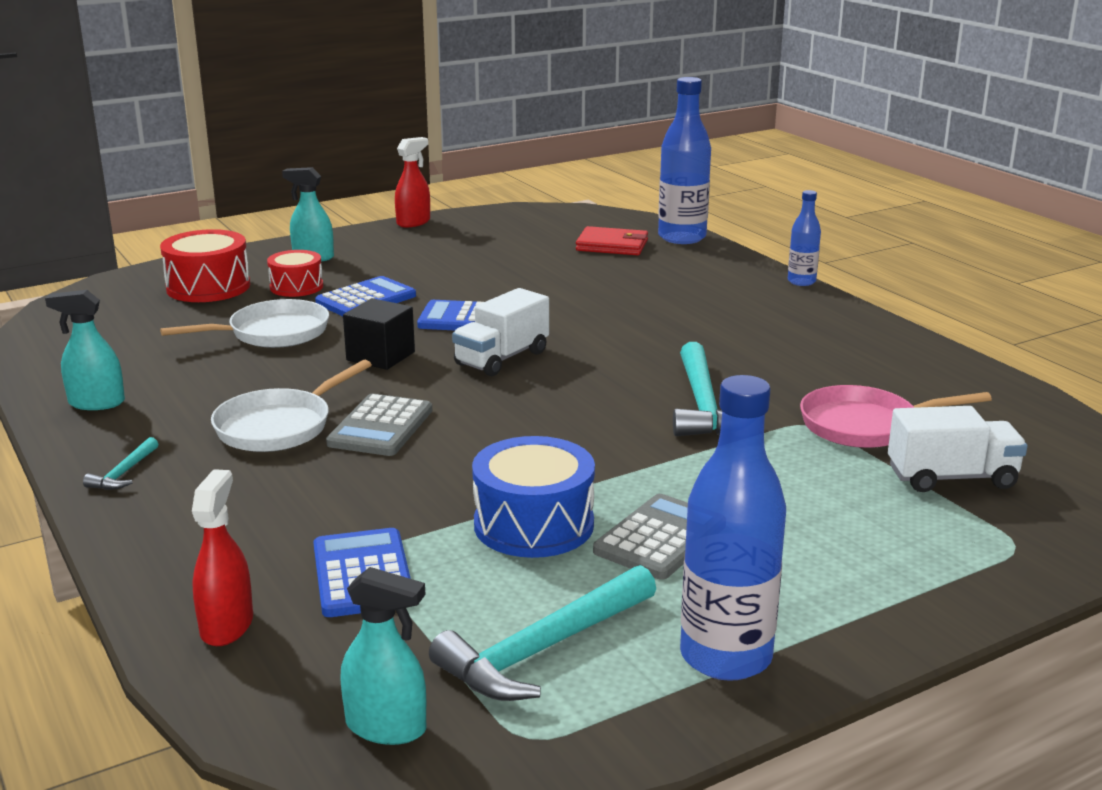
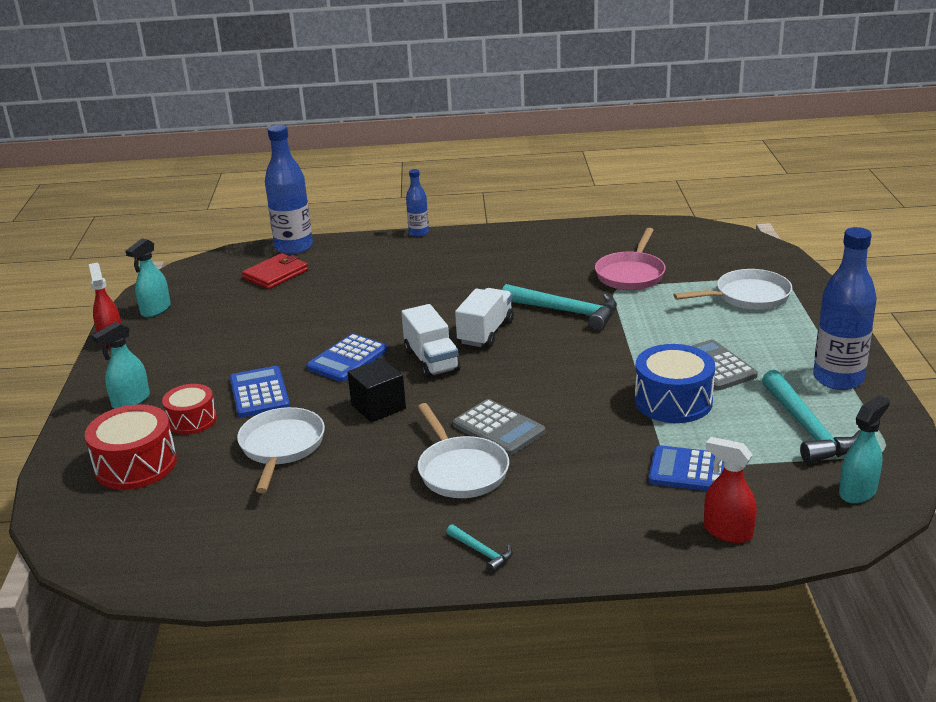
camera: 60 degrees left, 5 degrees up
turquoise spray bottle [45,290,125,410] -> turquoise spray bottle moved to [125,238,171,317]
white truck [888,406,1028,492] -> white truck moved to [455,288,514,348]
none -> white pan [674,269,792,310]

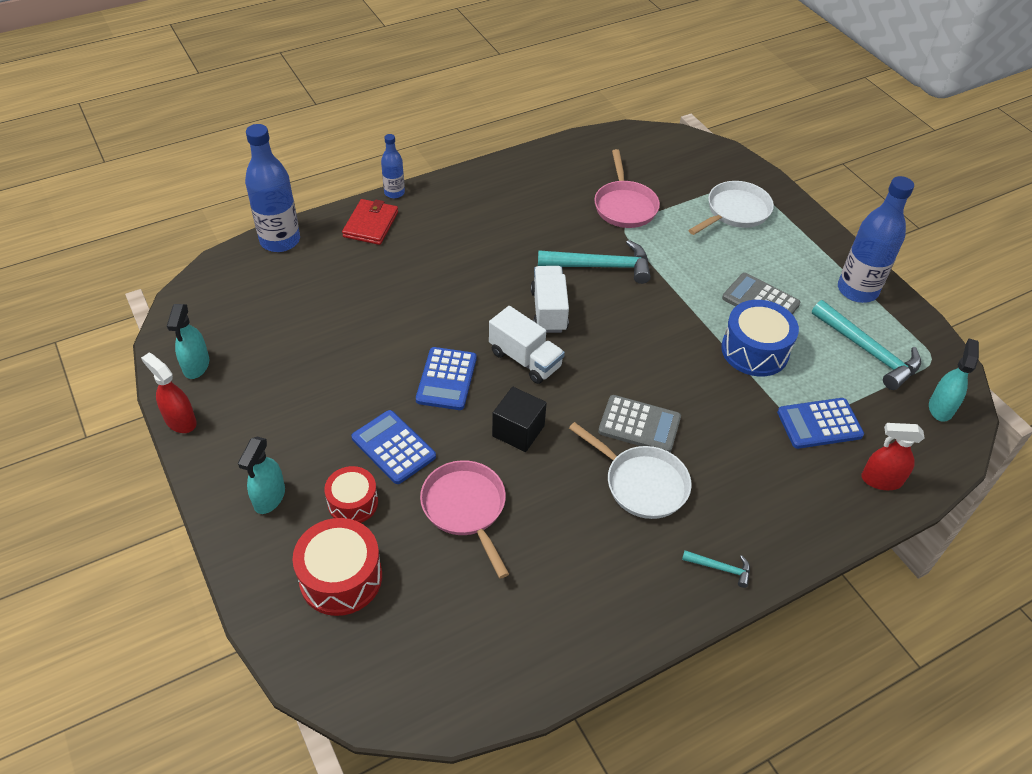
camera: 30 degrees left, 20 degrees up
white pan [237,407,325,493] -> pink pan [420,460,509,579]
red wallet [242,253,308,289] -> red wallet moved to [342,199,398,245]

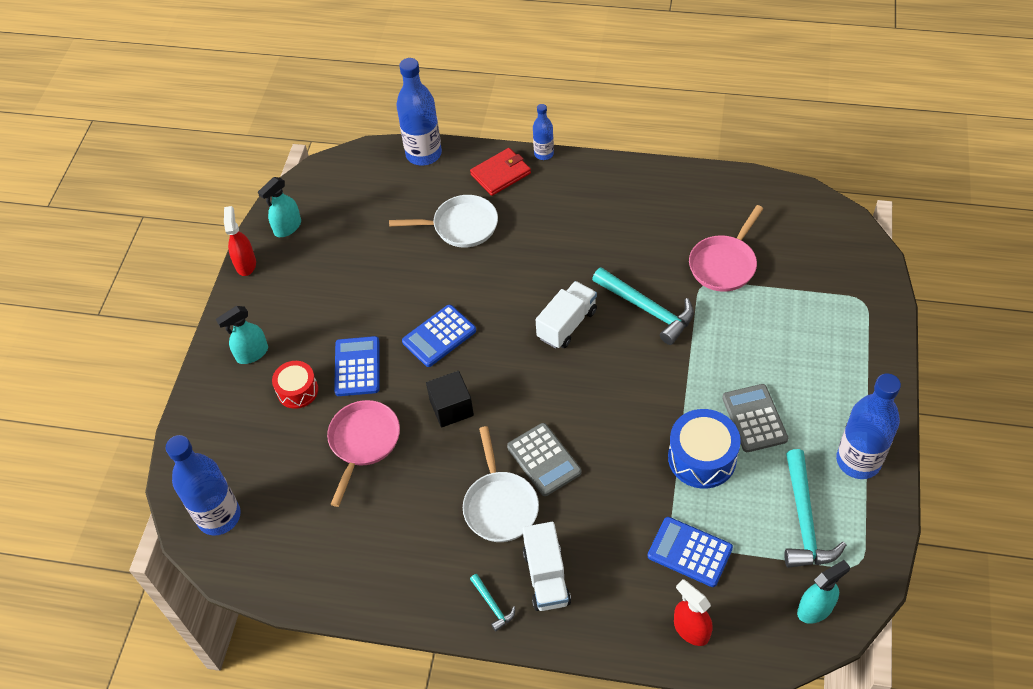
camera: 45 degrees right, 5 degrees up
red drum [293,518,382,616] -> none
white truck [489,306,565,384] -> white truck moved to [523,522,571,611]
white pan [688,181,774,235] -> white pan moved to [389,195,498,248]
none -> blue bottle [166,435,241,536]

